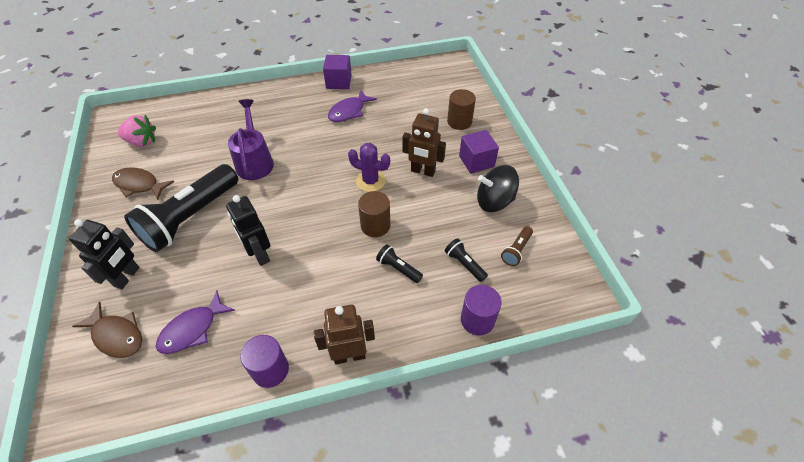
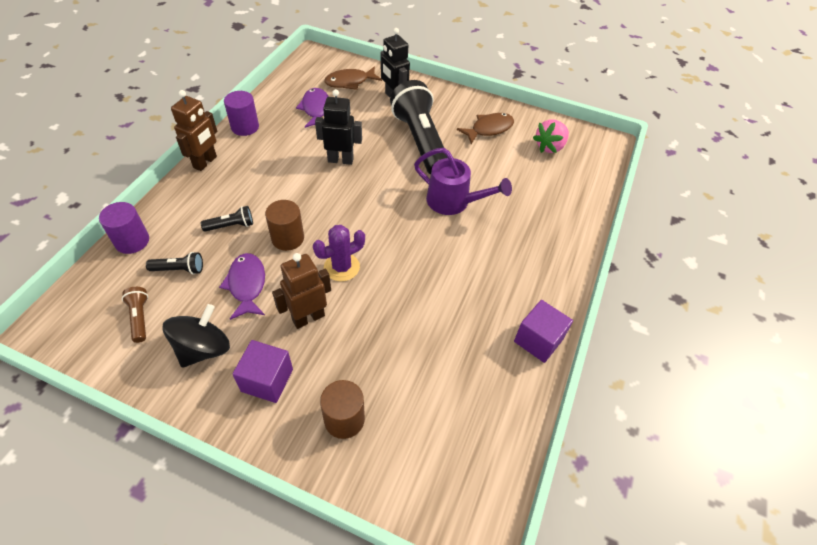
camera: 125 degrees right, 0 degrees up
purple fish [328,90,377,122] -> purple fish moved to [219,253,265,320]

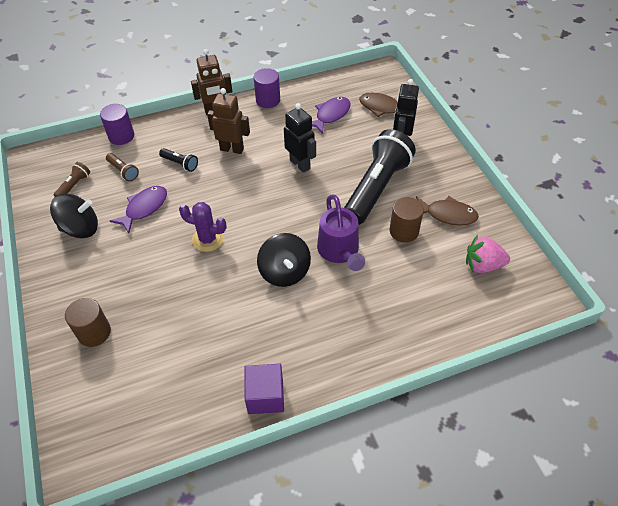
camera: 50 degrees right, 0 degrees up
black flashlight [146,252,203,275] -> brown flashlight [106,153,139,181]
purple cube [232,340,293,403] -> none
brown cylinder [265,200,304,251] -> brown cylinder moved to [390,197,424,243]
brown robot [272,253,331,329] -> brown robot moved to [207,88,250,154]
none -> black spinning top [257,233,311,287]

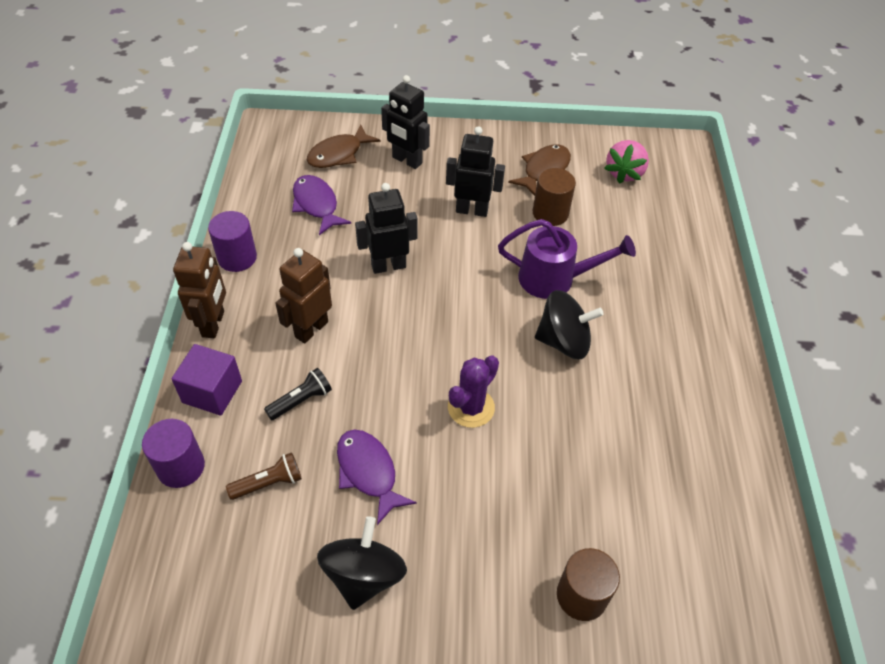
camera: 70 degrees left, 0 degrees up
brown flashlight [54,162,90,197] -> none
purple cube [244,364,284,414] -> purple cube moved to [171,344,242,416]
black flashlight [344,129,416,225] -> black robot [446,126,505,217]

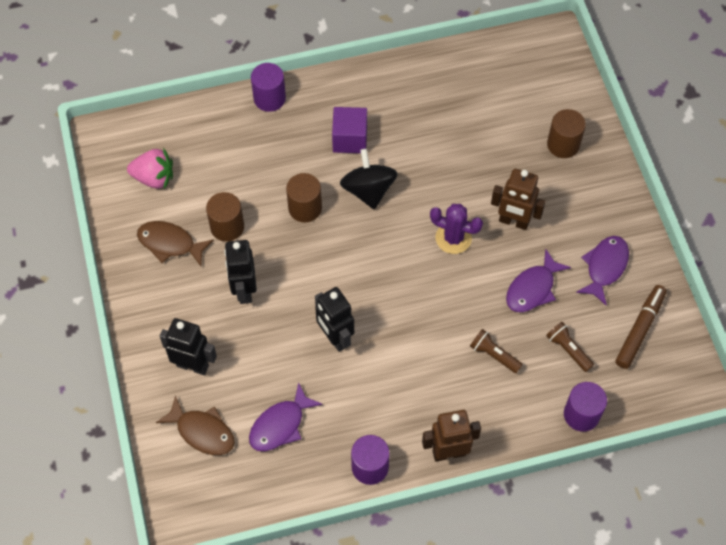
camera: 105 degrees left, 10 degrees up
purple cube [171,344,242,416] -> purple cube moved to [332,107,367,153]
black flashlight [264,368,332,420] -> brown flashlight [470,329,523,373]
brown robot [275,248,332,343] -> brown robot moved to [491,169,546,230]
black spinning top [317,516,407,610] -> purple fish [576,236,629,305]
black robot [381,75,430,169] -> black robot turned 90 degrees counterclockwise [160,318,217,375]
purple watering can [498,219,636,299] -> brown cylinder [286,173,322,223]
none -> purple cylinder [251,63,286,112]
none -> brown marker [615,285,666,369]

